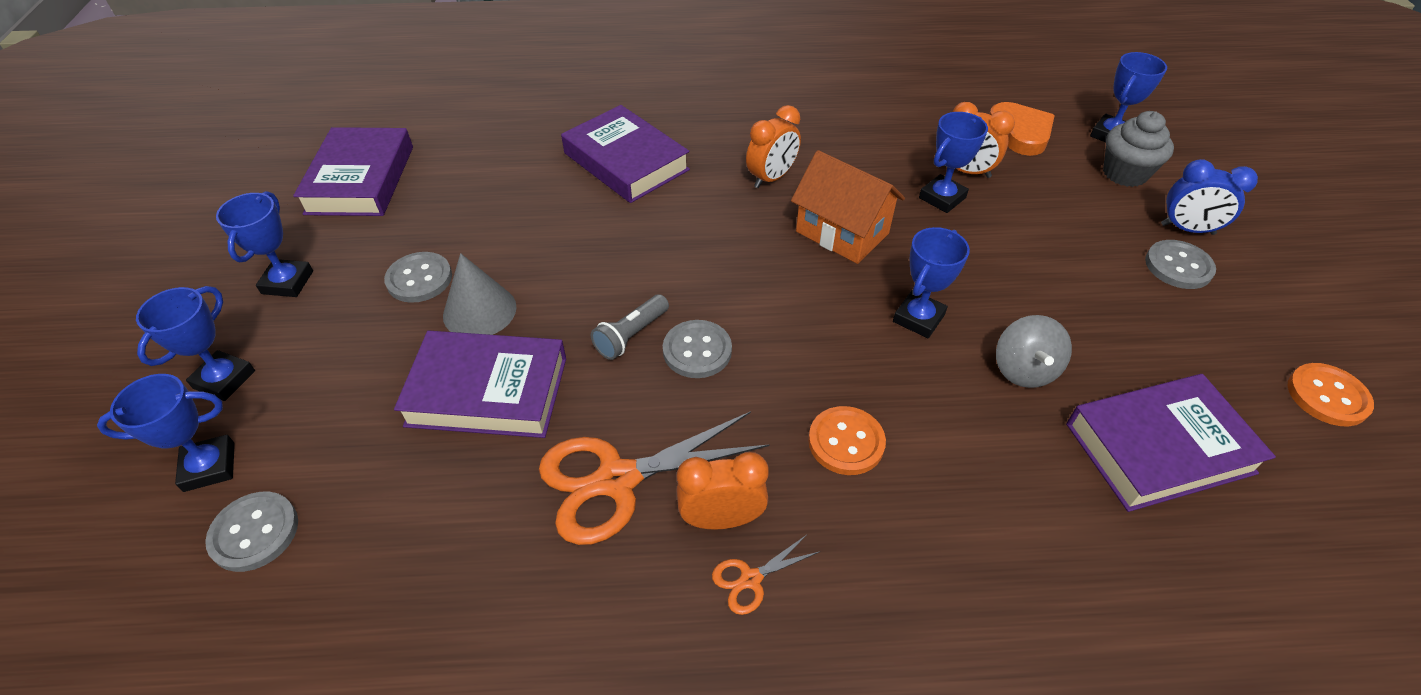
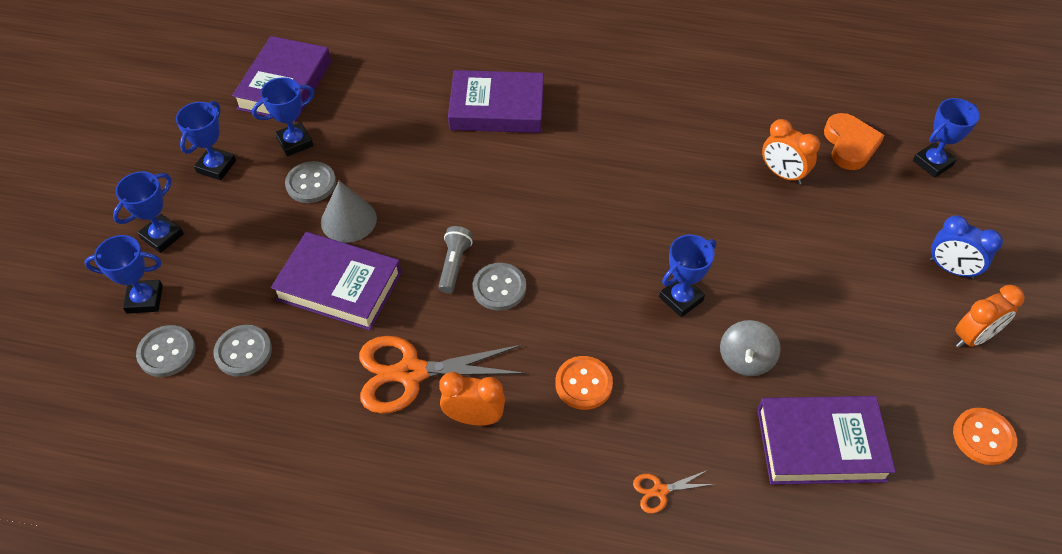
camera: 15 degrees right, 5 degrees up
purple book [561,105,690,203] -> purple book turned 60 degrees counterclockwise [448,70,544,133]
grey flashlight [591,294,669,360] -> grey flashlight turned 135 degrees clockwise [438,226,473,293]
orange scissors [712,535,819,615] -> orange scissors moved to [633,470,715,514]
orange clock [746,105,801,188] -> orange clock moved to [955,285,1024,348]
orange house [791,150,905,264] -> none
blue trophy [919,112,988,213] -> blue trophy moved to [252,77,314,156]
grey cupcake [1103,111,1174,187] -> none
grey button [1145,240,1216,289] -> grey button moved to [213,325,272,377]

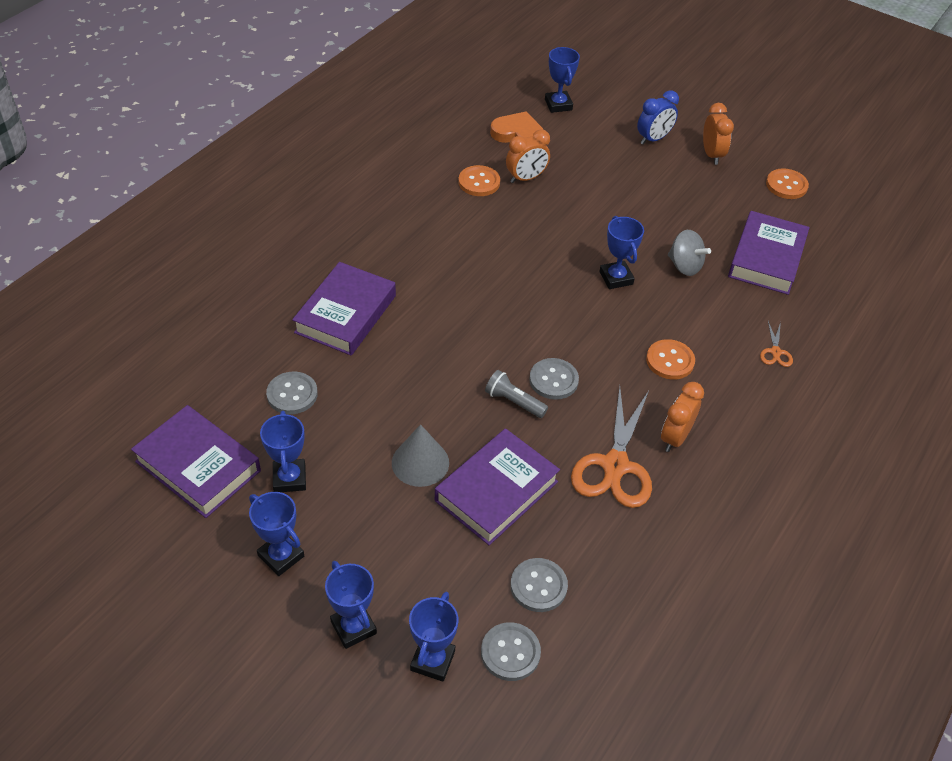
camera: 70 degrees left, 5 degrees down
grey button [285,161,336,203] -> grey button moved to [266,372,318,414]
none -> orange button [458,165,500,196]

